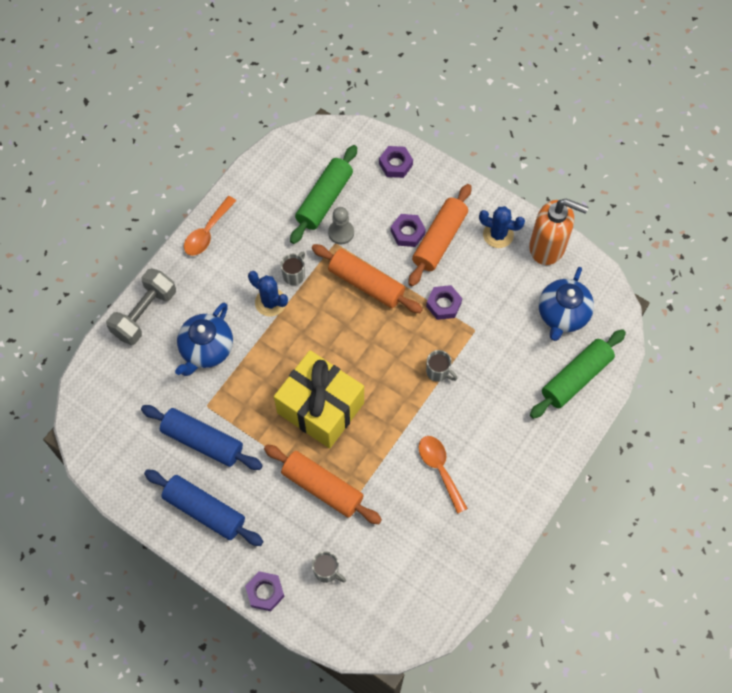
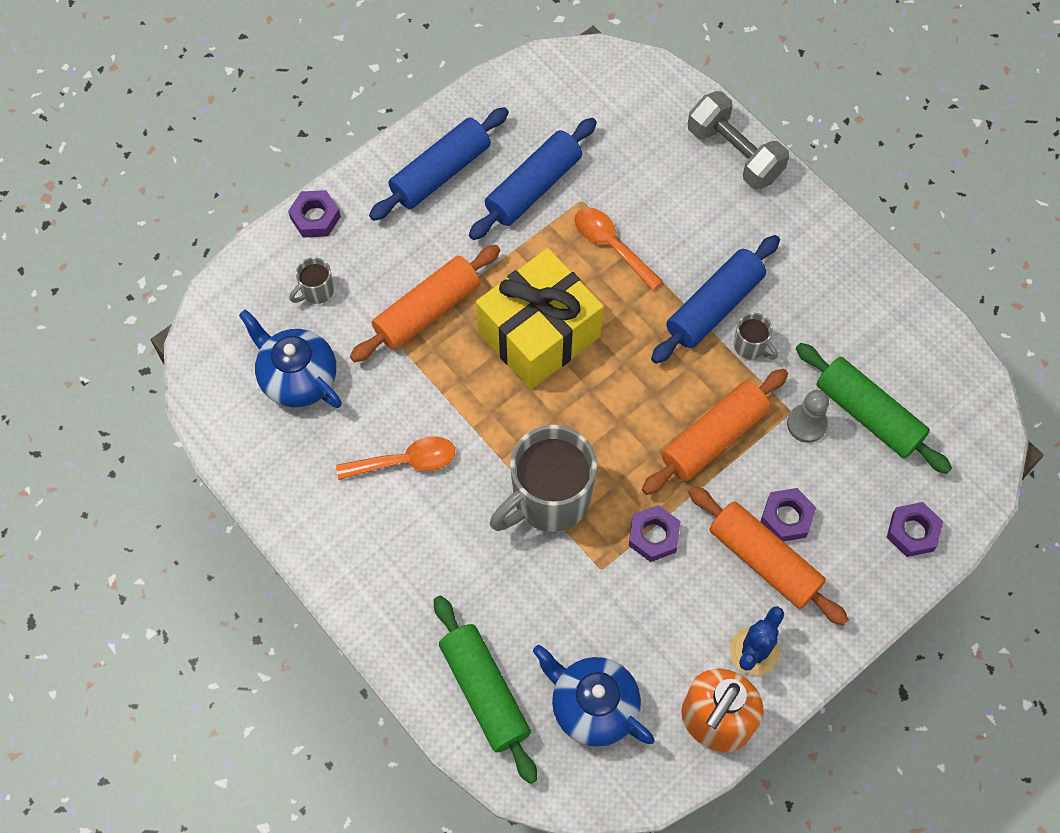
camera: 105 degrees right, 0 degrees up
blue teapot [175,303,233,376] -> blue teapot moved to [239,309,342,408]
orange spoon [184,196,236,256] -> orange spoon moved to [574,208,663,290]
blue cactus [248,271,288,316] -> blue rolling pin [651,235,780,364]
grey mug [426,350,457,382] -> grey mug [490,425,597,532], size x2.26

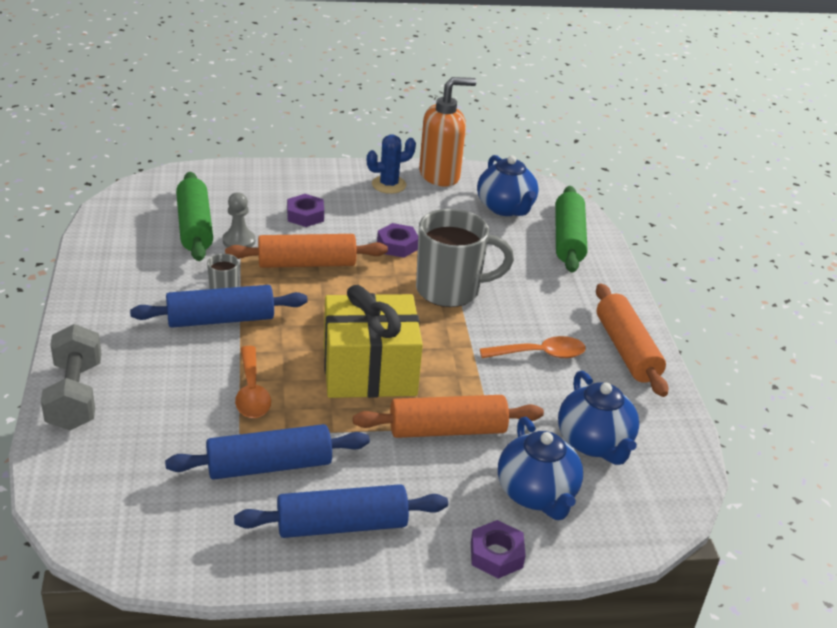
camera: 150 degrees left, 30 degrees down
grey mug [290,257,334,304] -> blue teapot [498,417,583,520]
orange spoon [336,436,455,480] -> orange spoon turned 150 degrees clockwise [480,336,586,358]
orange rolling pin [688,486,849,626] -> orange rolling pin moved to [596,283,668,397]
purple nut [887,502,943,557] -> none

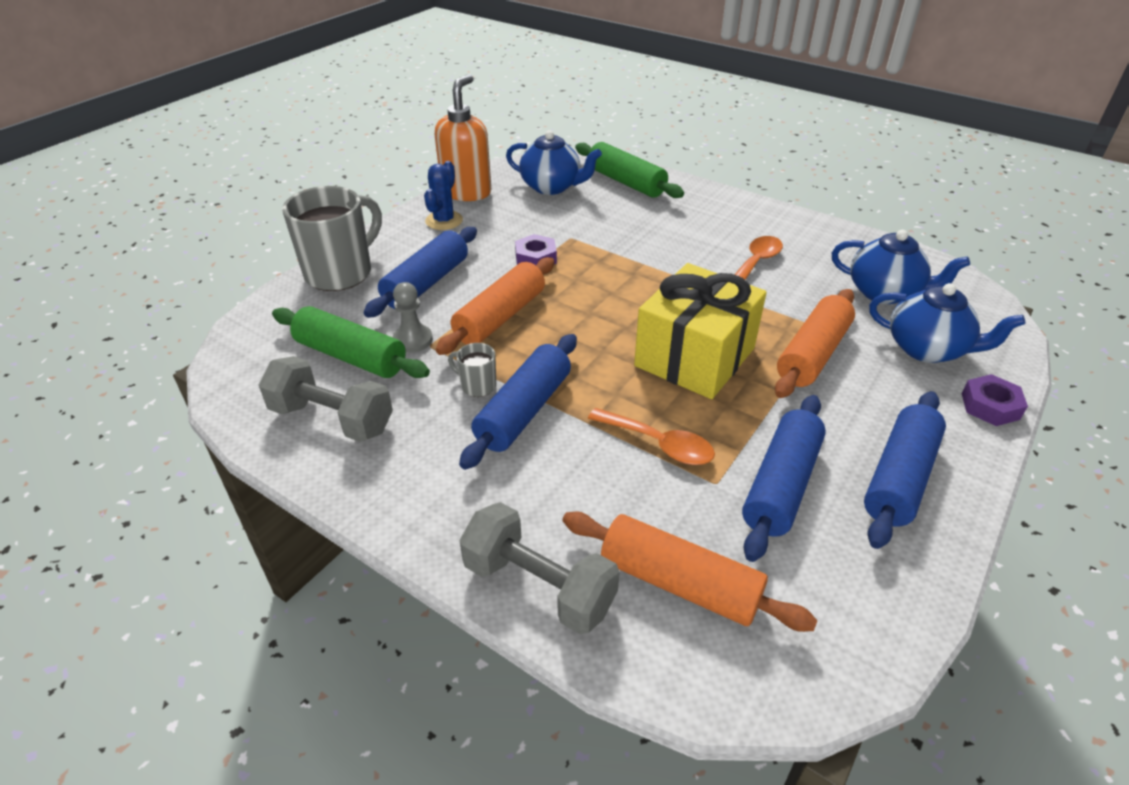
camera: 45 degrees left, 5 degrees up
purple nut [287,194,324,227] -> blue rolling pin [363,227,477,318]
grey mug [416,209,514,307] -> grey mug moved to [282,186,382,291]
orange rolling pin [596,283,668,397] -> orange rolling pin moved to [562,512,817,632]
none -> grey dumbbell [259,356,393,442]

